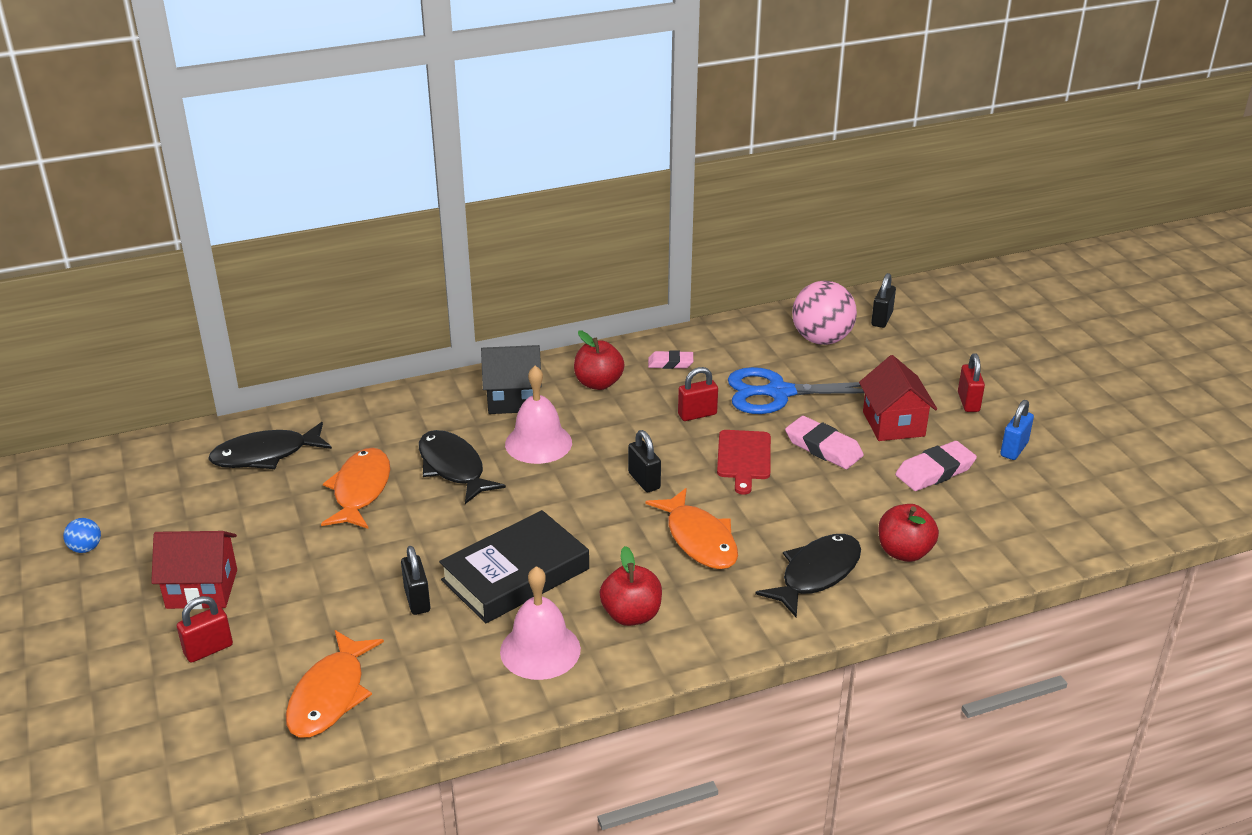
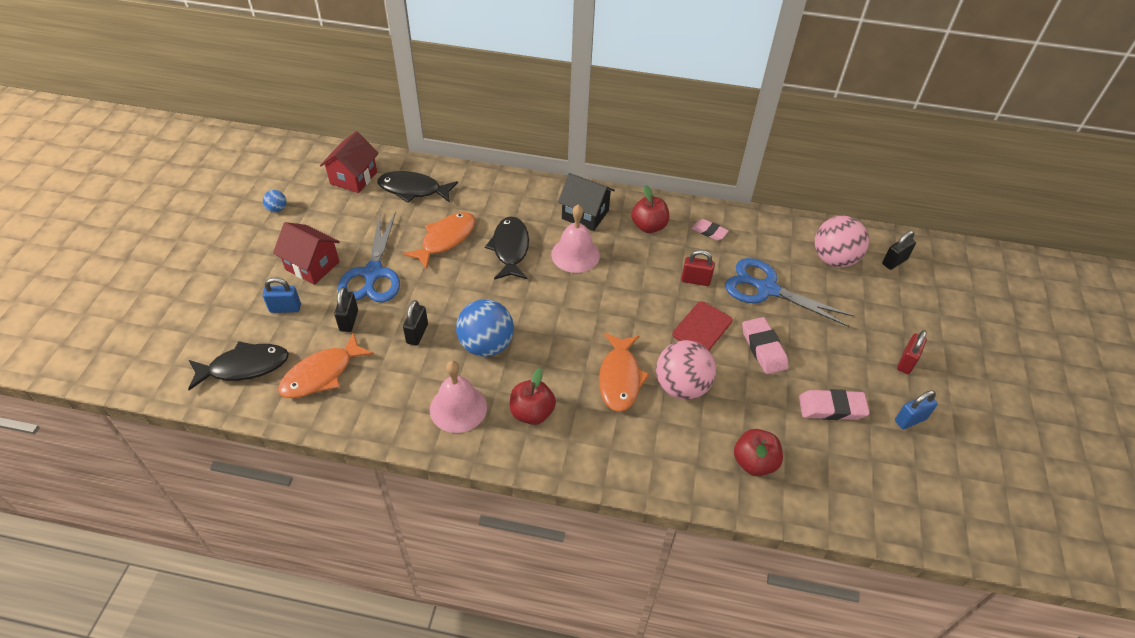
camera: 30 degrees right, 15 degrees up
red padlock [177,596,233,663] -> blue padlock [263,277,301,313]
black book [439,510,589,623] -> blue ball [456,299,514,357]
black padlock [628,430,661,492] -> black padlock moved to [334,287,358,332]
black fish [755,534,861,618] -> black fish moved to [188,341,289,390]
red house [859,355,937,441] -> red house moved to [320,131,379,193]
none -> blue scissors [338,212,400,303]
none -> pink ball [656,340,716,400]

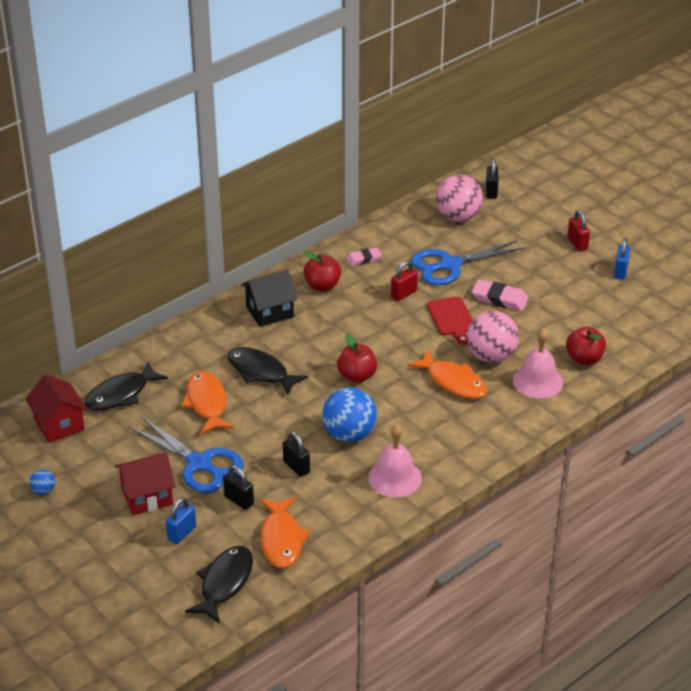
camera: 50 degrees left, 10 degrees down
red apple [510,368,556,425] -> red apple moved to [337,334,377,383]
pink bell [551,205,600,273] -> pink bell moved to [513,328,563,399]
pink eraser [799,389,870,420] -> none

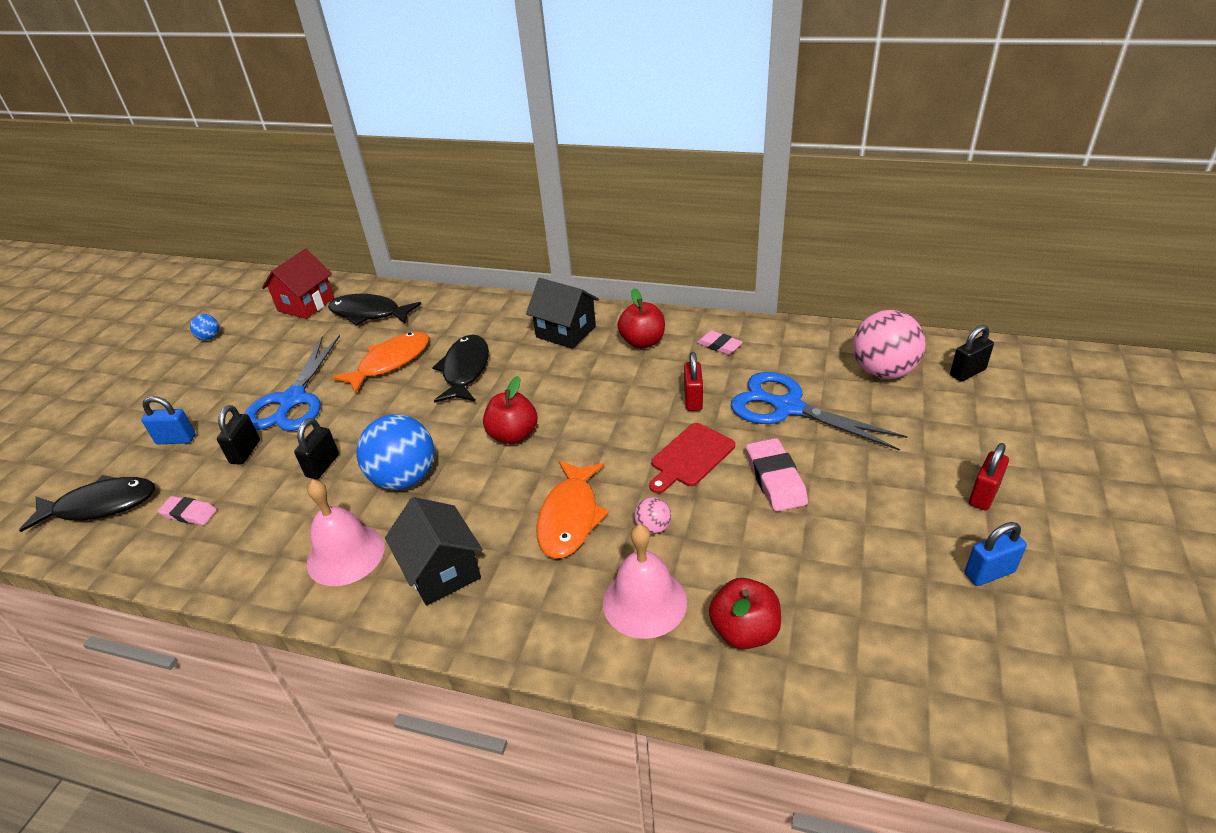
camera: 60 degrees right, 0 degrees up
red house [115,453,176,515] -> none
orange fish [260,497,310,568] -> pink eraser [158,496,217,525]
red padlock [391,261,418,301] -> red padlock turned 75 degrees clockwise [684,352,703,411]
pink ball [467,311,519,363] -> pink ball [634,497,671,534], size x0.45
none -> black house [385,497,483,606]

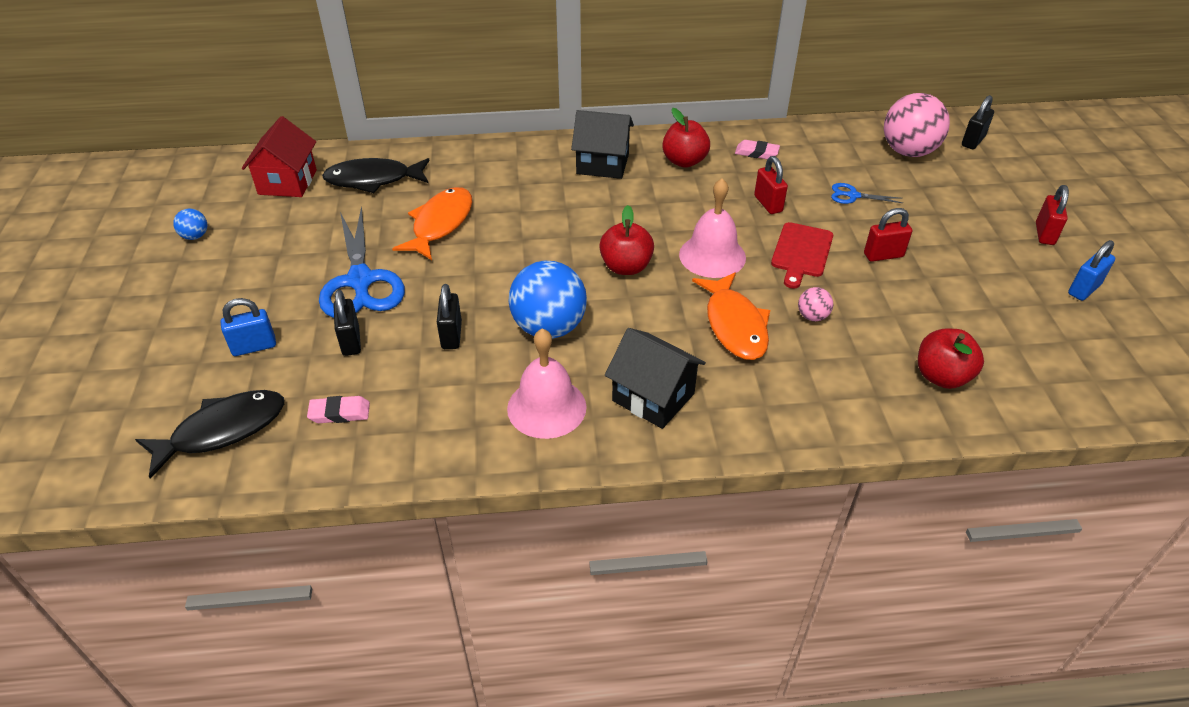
camera: 25 degrees left, 5 degrees up
black fish [432,334,489,403] -> none
pink bell [603,524,687,639] -> pink bell moved to [679,178,746,278]
blue scissors [731,372,908,451] -> blue scissors [831,183,903,204], size x0.45
pink eraser [746,438,808,511] -> red padlock [864,208,912,262]

